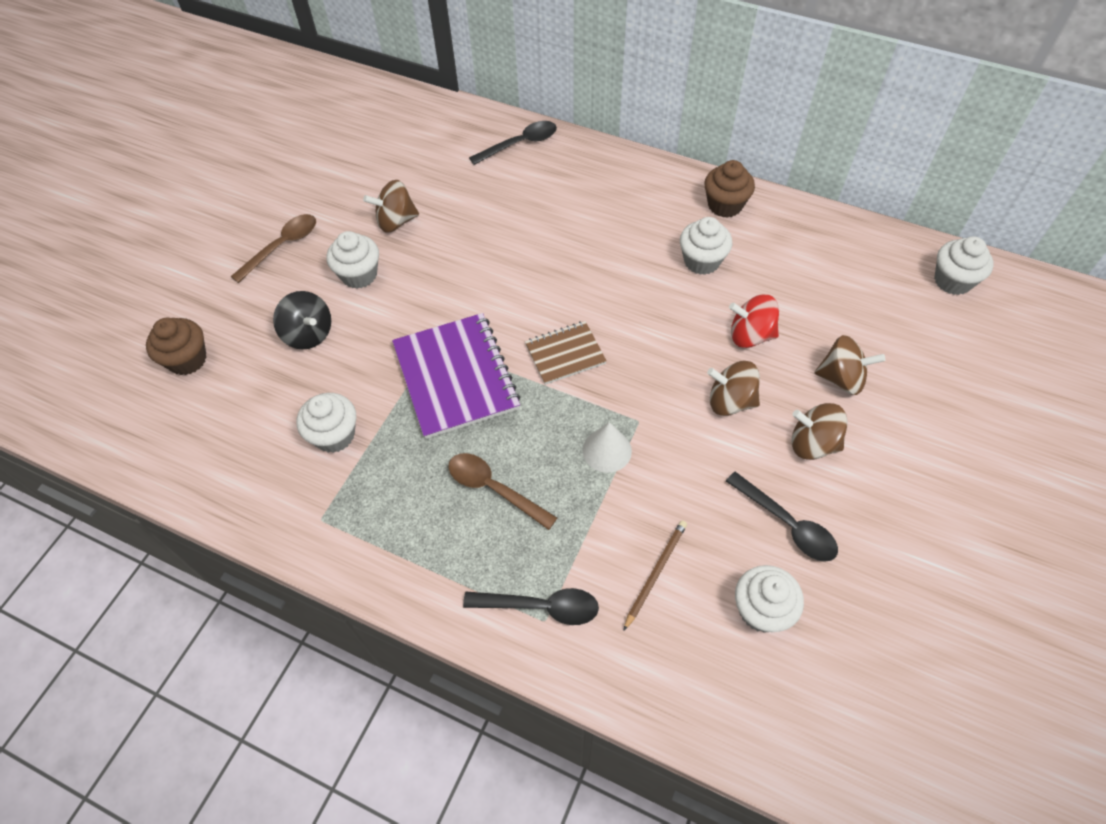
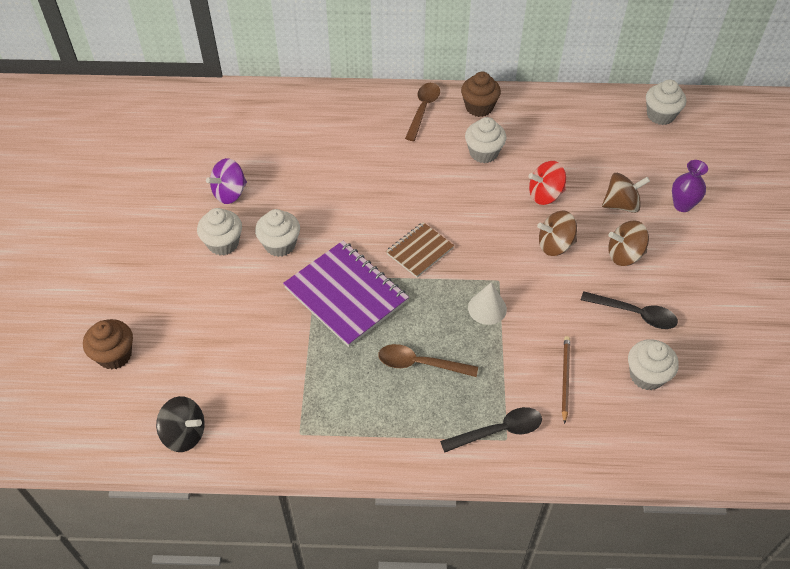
camera: 25 degrees left, 5 degrees down
brown spoon [230,214,316,283] -> brown spoon moved to [405,83,440,141]
black spinning top [273,291,331,349] -> black spinning top moved to [156,396,205,452]
white cupcake [297,393,356,453] -> white cupcake moved to [255,209,300,257]
brown spinning top [363,180,419,233] -> purple spinning top [206,158,247,204]
black spoon [469,121,557,165] -> none
none -> purple vase [672,160,708,212]

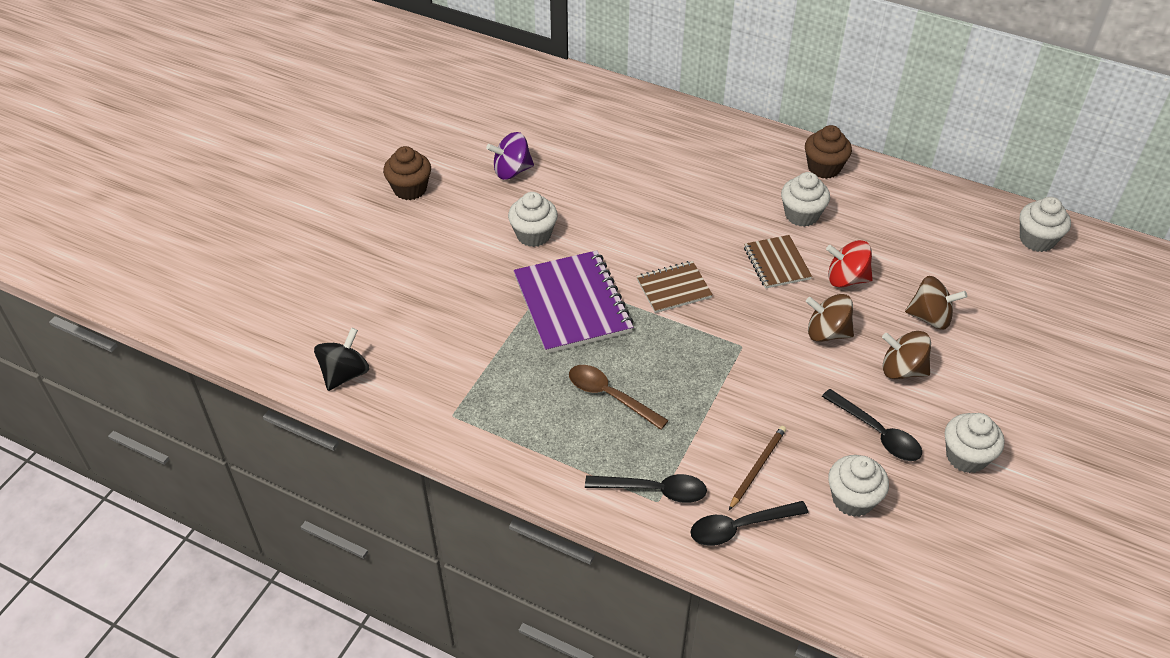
camera: 25 degrees right, 5 degrees down
brown cupcake [83,319,133,369] -> brown cupcake moved to [383,146,431,200]
black spinning top [156,396,205,452] -> black spinning top turned 105 degrees counterclockwise [314,328,369,391]
white cupcake [197,208,242,256] -> white cupcake moved to [945,413,1004,473]
brown spoon [405,83,440,141] -> none
white cone [468,283,507,325] -> none
purple vase [672,160,708,212] -> none
none -> black spoon [691,501,809,546]
none -> brown notebook [744,235,812,288]

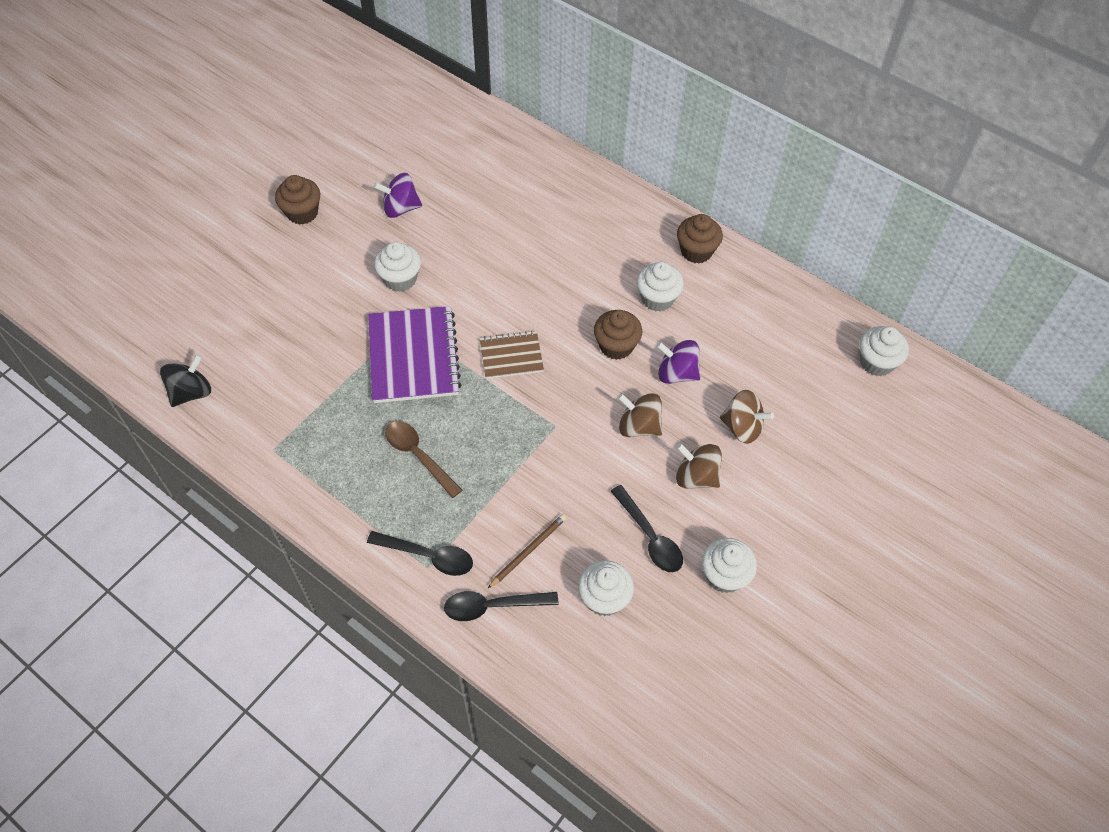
camera: 10 degrees right, 10 degrees up
brown notebook [744,235,812,288] -> brown cupcake [594,310,642,360]
red spinning top [826,240,873,287] -> purple spinning top [656,340,700,384]

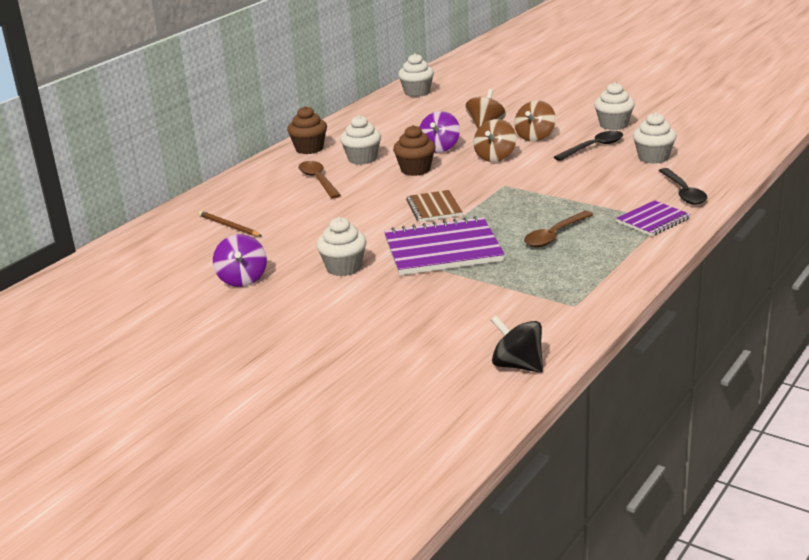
camera: 90 degrees left, 30 degrees down
brown cupcake [275,175,320,225] -> none
black spoon [367,531,473,576] -> purple notebook [616,200,691,236]
brown pencil [487,514,566,589] -> brown pencil moved to [199,211,262,237]
none -> brown spoon [299,161,341,198]

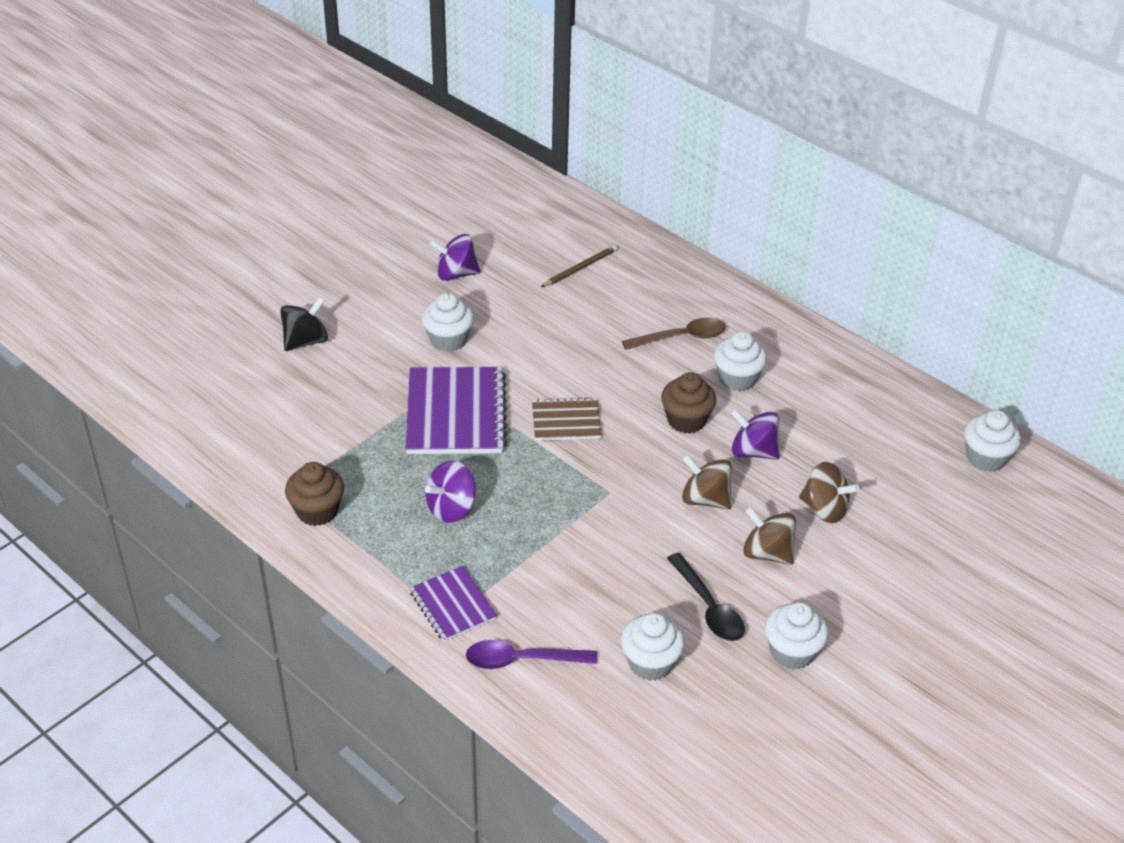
camera: 95 degrees right, 15 degrees up
brown cupcake [287,106,327,154] -> brown cupcake moved to [285,462,344,526]
black spinning top [491,315,543,373] -> black spinning top moved to [280,297,328,351]
brown spoon [524,211,593,247] -> purple spinning top [425,461,476,523]
black spoon [659,168,707,205] -> purple spoon [466,640,597,669]

